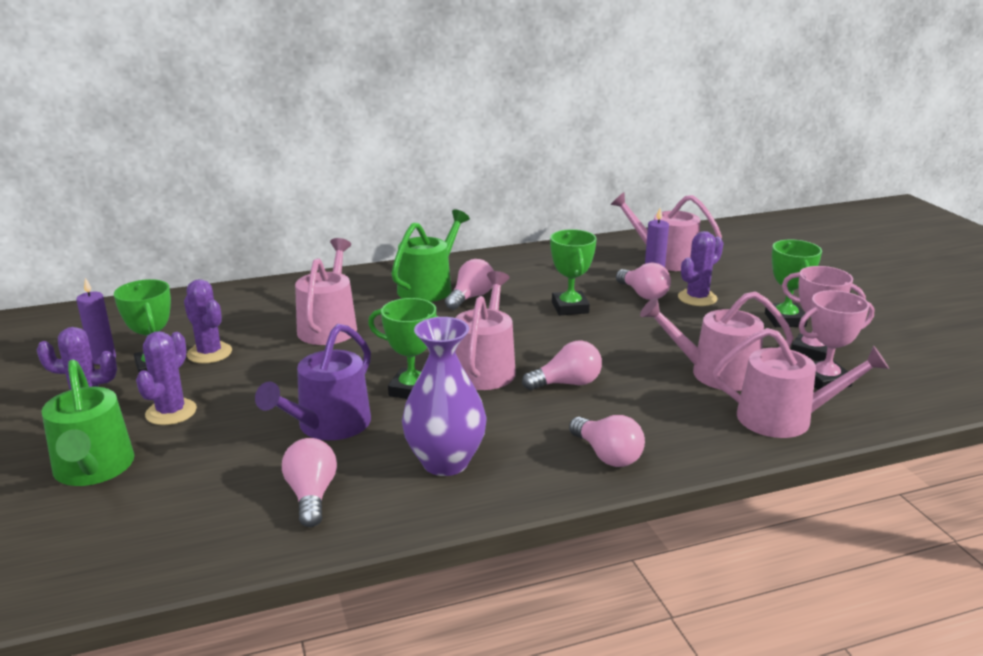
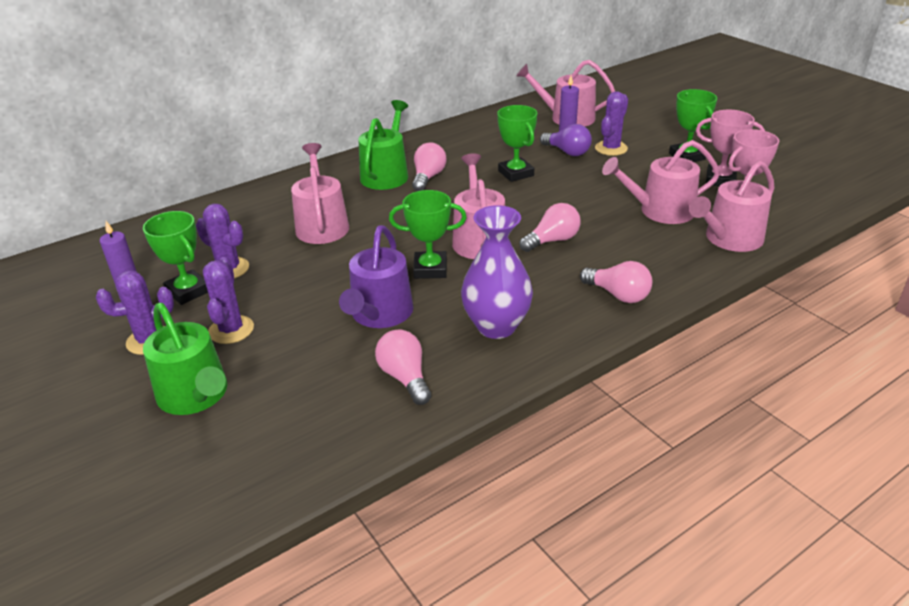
camera: 15 degrees left, 10 degrees up
pink light bulb [616,263,671,300] -> purple light bulb [540,124,592,156]
pink watering can [713,328,889,438] -> pink watering can turned 150 degrees clockwise [689,161,775,252]

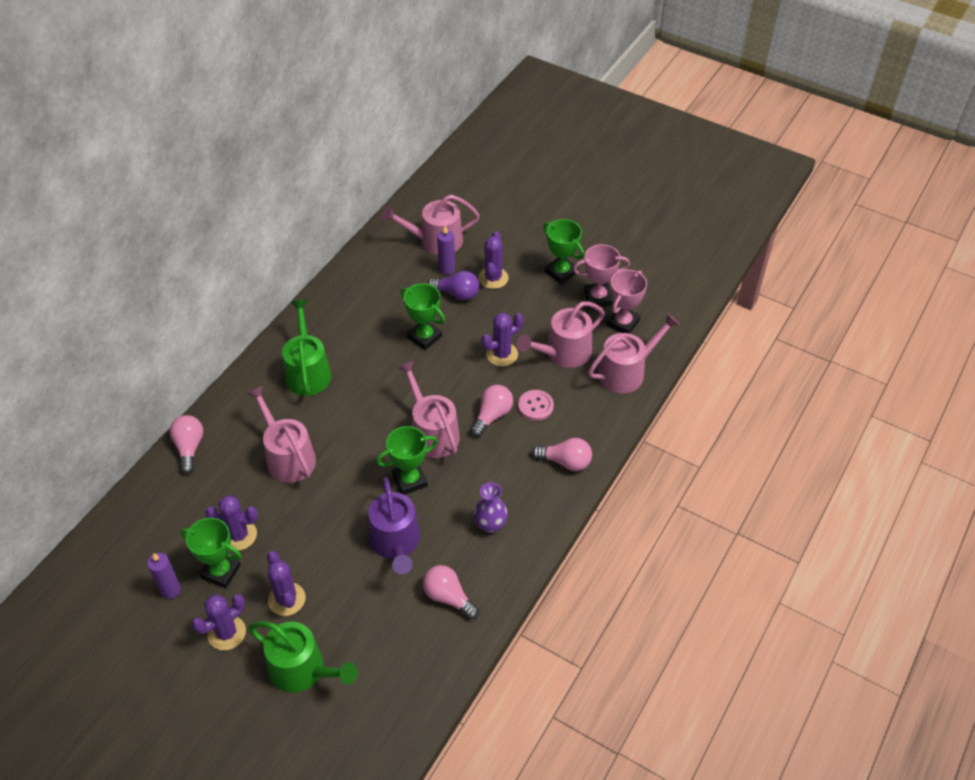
camera: 25 degrees left, 15 degrees up
pink light bulb [412,143,446,191] -> pink light bulb moved to [170,415,203,474]
purple vase [461,205,533,339] -> purple vase [474,482,508,533], size x0.61
pink watering can [689,161,775,252] -> pink watering can turned 150 degrees counterclockwise [588,313,680,393]
none -> purple cactus [481,313,524,366]
none -> pink button [518,390,554,421]

